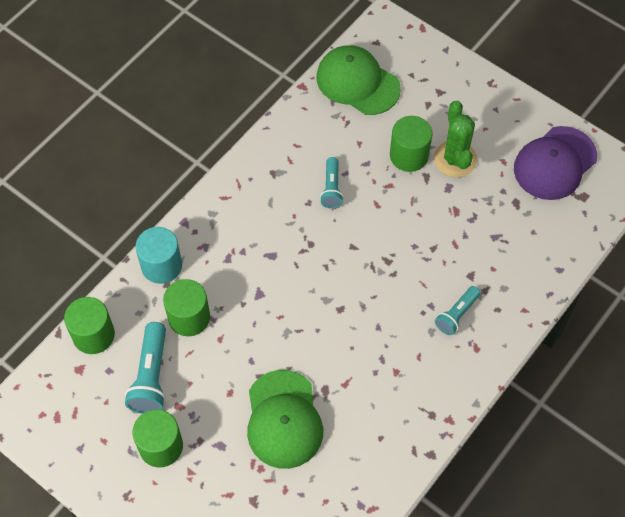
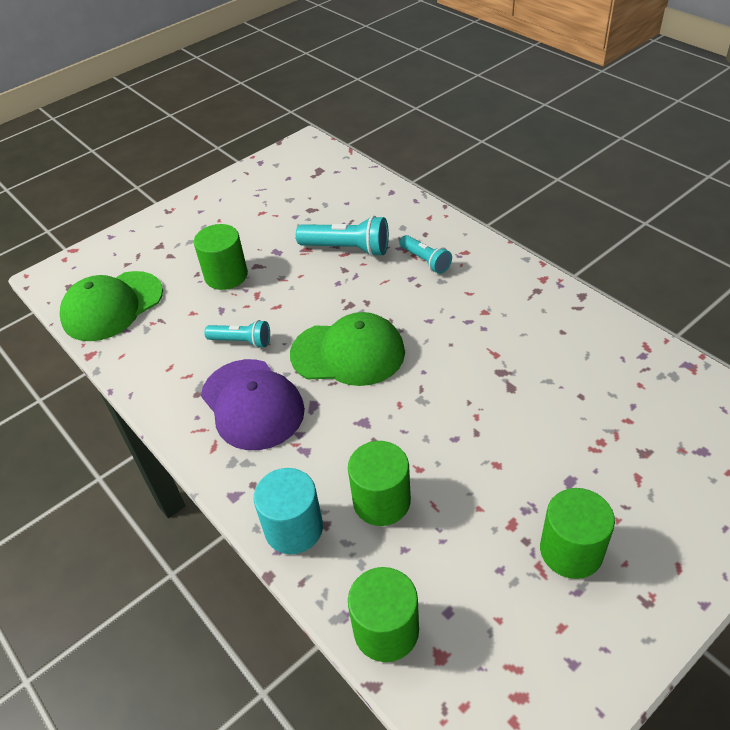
camera: 75 degrees left, 15 degrees down
turquoise flashlight [125,322,166,414] -> turquoise flashlight moved to [296,216,389,257]
green cap [247,370,323,469] -> green cap moved to [290,312,405,386]
green cactus [434,101,477,177] -> none
purple cap [514,126,597,200] -> purple cap moved to [201,359,305,450]

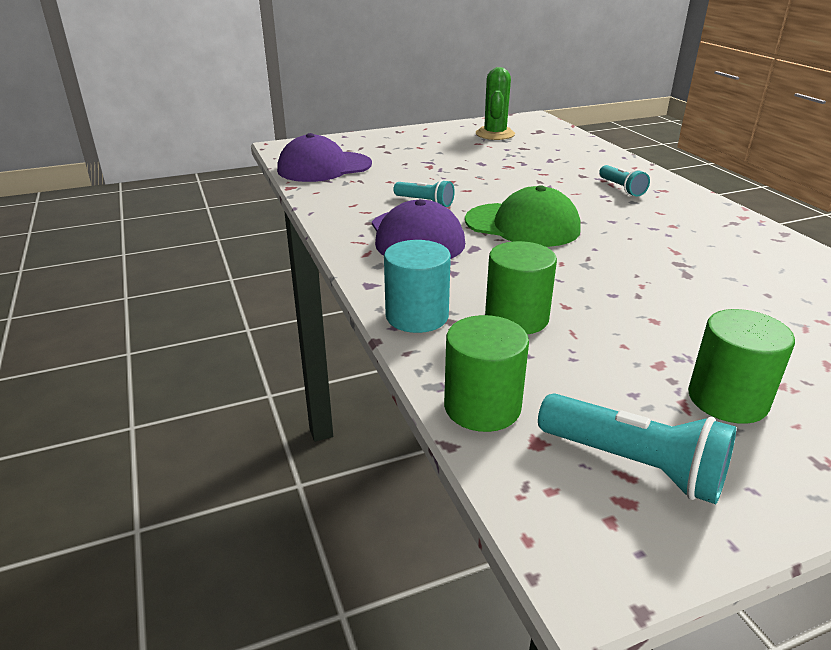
camera: 15 degrees right, 15 degrees down
green cap [60,271,163,341] -> purple cap [277,133,372,182]
green cylinder [194,224,248,290] -> none
turquoise flashlight [296,216,389,257] -> turquoise flashlight moved to [538,393,736,504]
none -> green cactus [476,67,515,140]

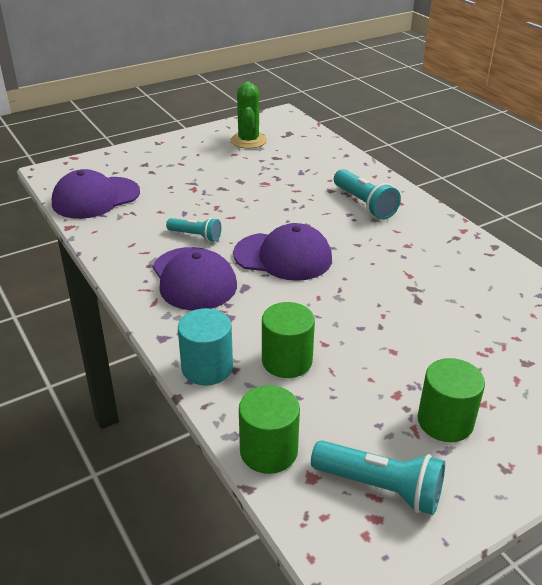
camera: 10 degrees left, 5 degrees up
green cap [465,185,581,247] -> purple cap [233,223,332,281]
turquoise flashlight [599,165,650,197] -> turquoise flashlight [334,169,401,220], size x1.57

